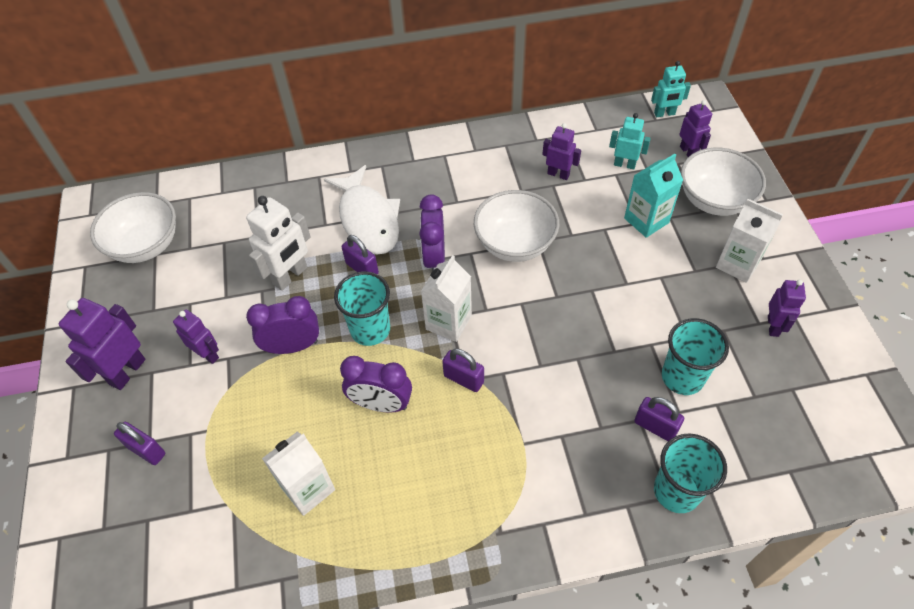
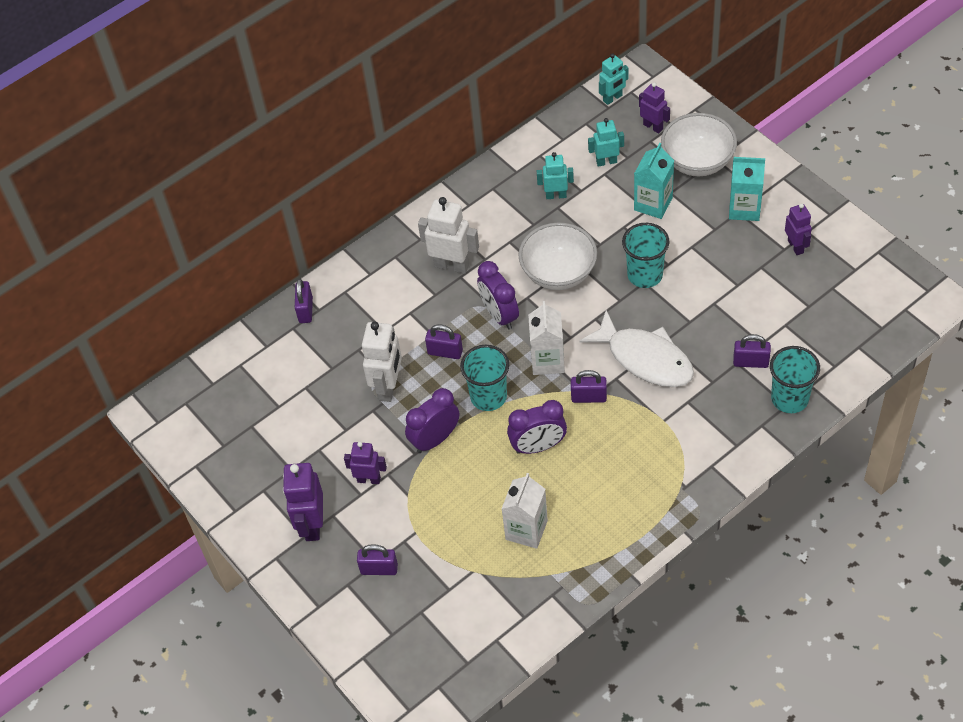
camera: 25 degrees left, 0 degrees up
white bowl [90,192,176,263] -> none
white fish [324,165,400,254] -> white fish moved to [579,310,694,387]
purple robot [542,123,581,180] -> turquoise robot [537,152,574,199]
turquoise cup [662,318,729,395] -> turquoise cup moved to [622,223,669,288]
white carton [716,199,783,283] -> turquoise carton [729,157,765,221]
none -> purple padlock [295,279,313,323]
none -> white robot [418,197,479,274]

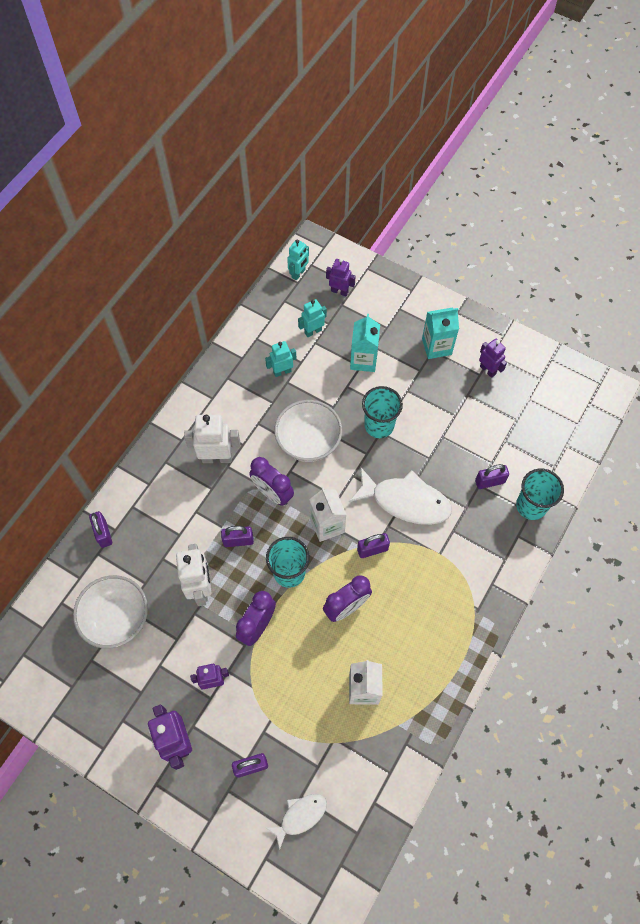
camera: 25 degrees left, 10 degrees up
white bowl [661,113,737,176] -> white bowl moved to [73,575,148,649]
none -> white fish [265,794,327,850]

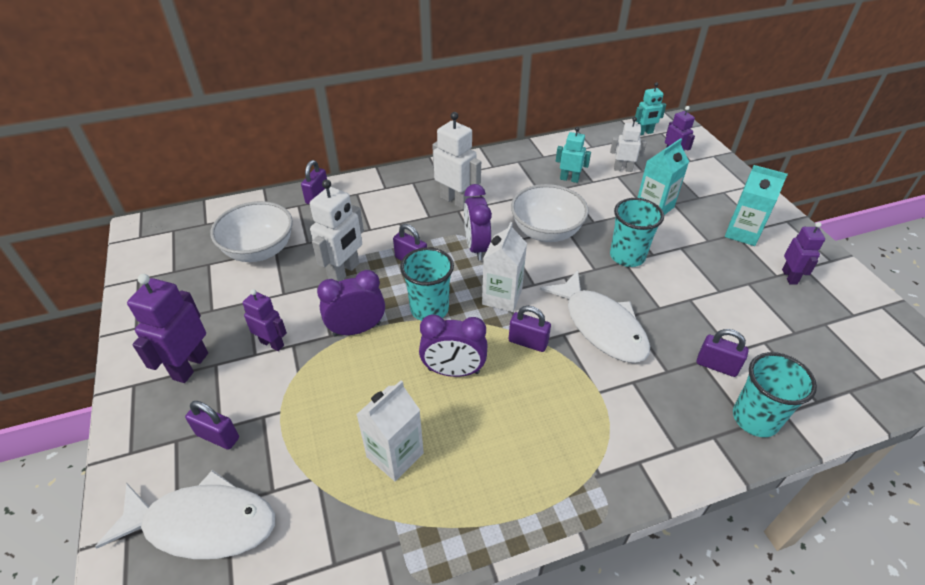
camera: 40 degrees right, 20 degrees down
white fish [265,794,327,850] -> white fish [95,470,275,559], size x1.80
turquoise robot [298,299,327,337] -> white robot [610,117,647,172]

